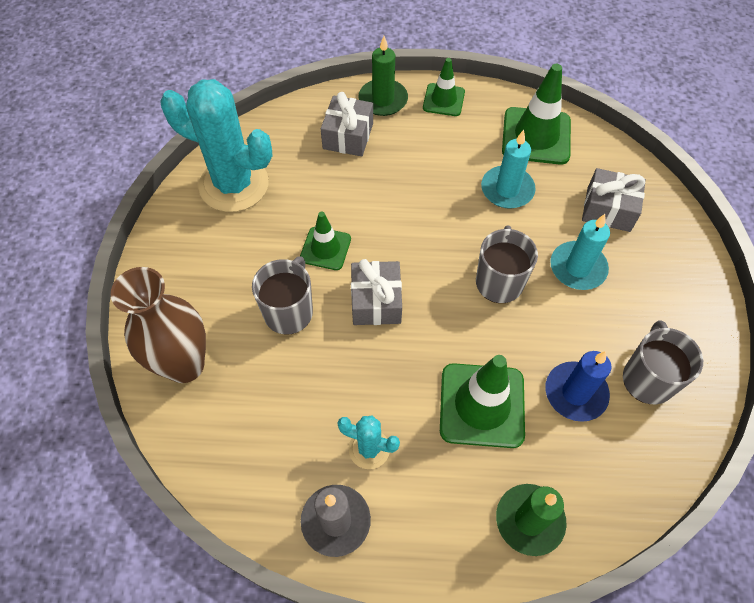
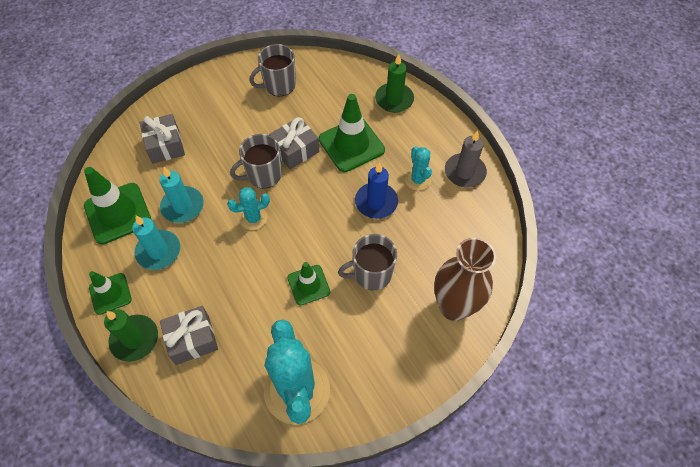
camera: 125 degrees left, 0 degrees up
grey gift [351,259,402,325] -> grey gift moved to [269,117,319,169]
blue candle [545,351,611,422] -> blue candle moved to [355,162,398,219]
turquoise candle [550,214,610,290] -> turquoise candle moved to [132,215,180,270]
none -> turquoise cactus [227,187,270,230]

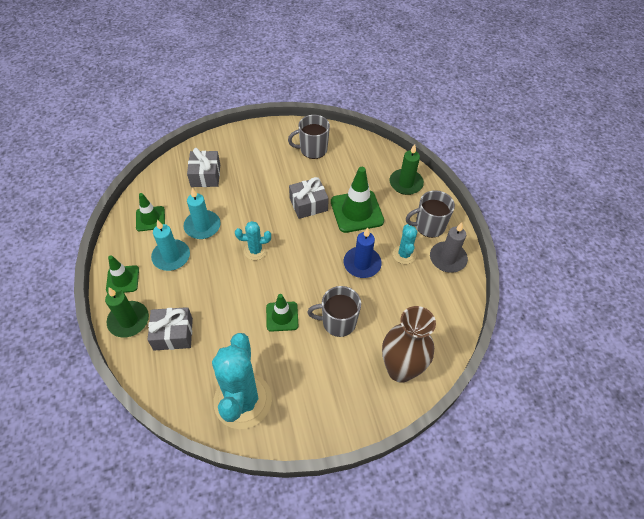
camera: 15 degrees right, 5 degrees down
green traffic cone [84,167,152,245] -> green traffic cone [136,193,165,231], size x0.60
grey mug [230,134,282,188] -> grey mug moved to [406,190,455,238]

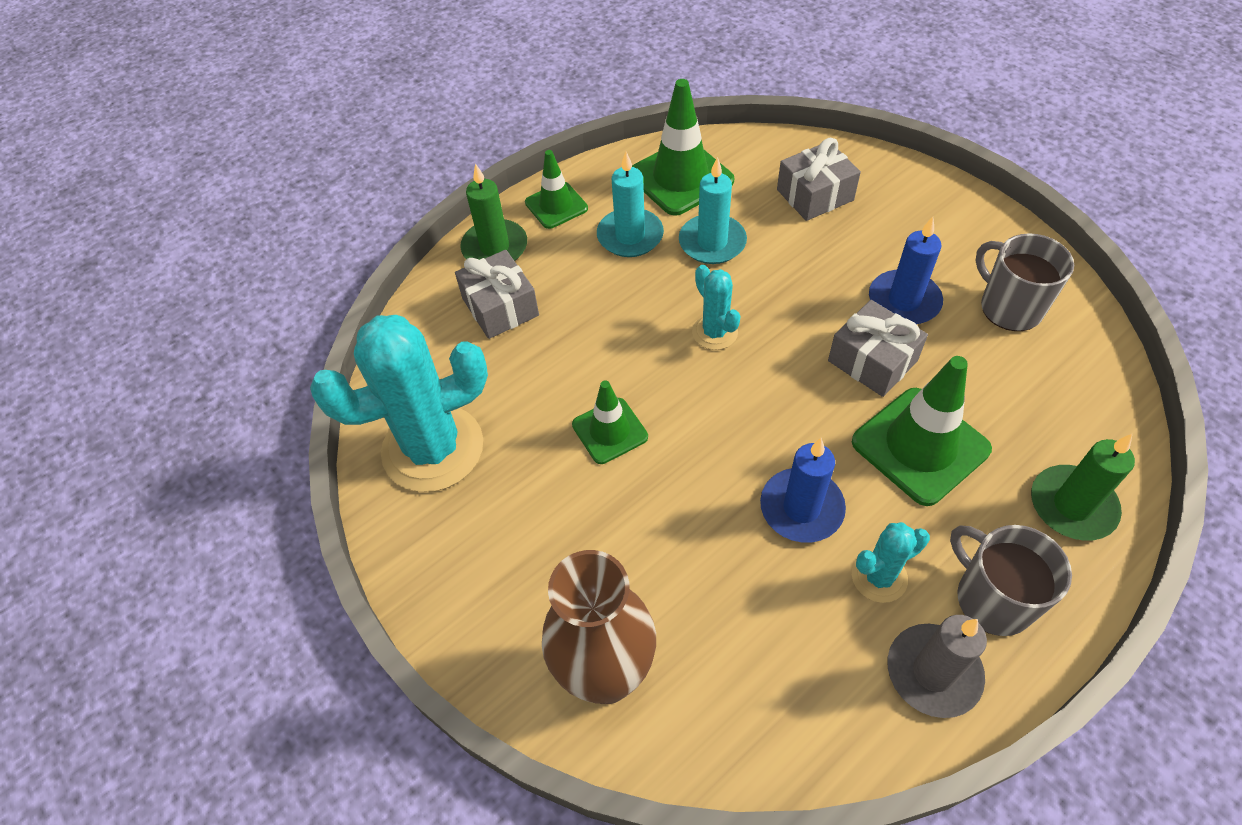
camera: 70 degrees right, 0 degrees up
green traffic cone [136,193,165,231] -> green traffic cone [632,79,734,216], size x1.67
grey mug [307,286,361,337] -> none
none -> blue candle [869,217,943,324]

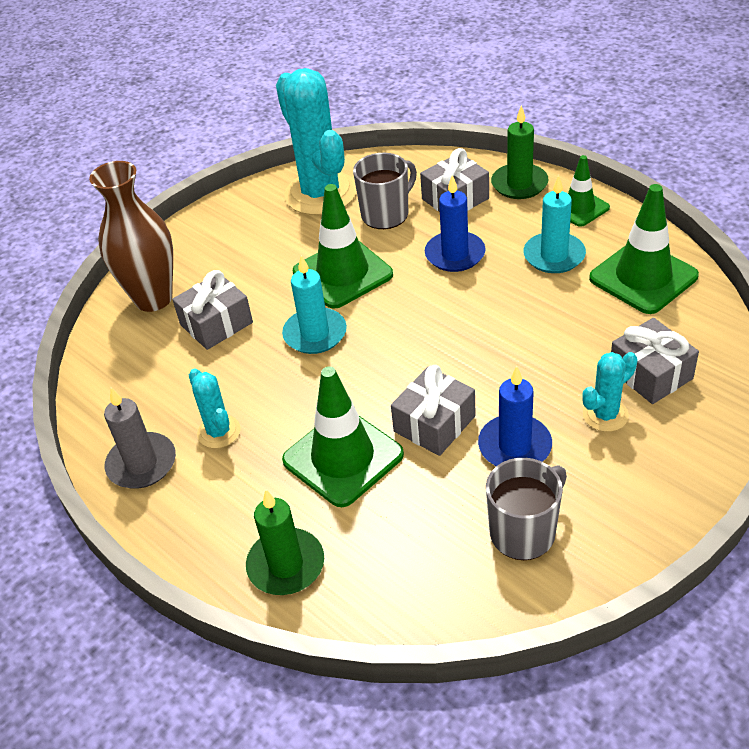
camera: 85 degrees right, 10 degrees down
green traffic cone [572,381,648,464] -> green traffic cone [293,184,393,309], size x1.67
turquoise candle [679,157,747,264] -> turquoise candle moved to [282,255,347,354]
turquoise cactus [692,265,741,350] -> turquoise cactus moved to [582,352,638,432]
blue candle [760,438,846,543] -> blue candle moved to [425,175,486,272]
grey mug [950,525,1072,636] -> grey mug moved to [353,153,417,229]
none -> grey gift [172,270,253,350]

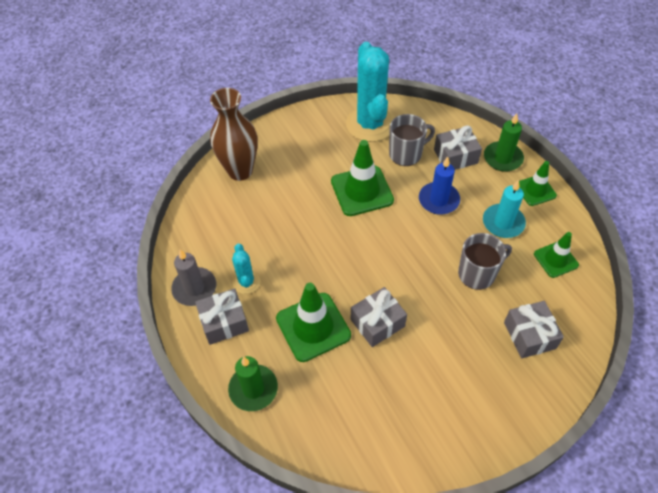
camera: 15 degrees right, 10 degrees up
grey gift [172,270,253,350] -> grey gift moved to [195,288,249,345]
turquoise candle [282,255,347,354] -> none
blue candle [478,366,552,466] -> none
grey mug [486,458,567,560] -> grey mug moved to [458,233,512,290]
turquoise cactus [582,352,638,432] -> none
green traffic cone [589,184,699,314] -> green traffic cone [534,232,579,278], size x0.60

